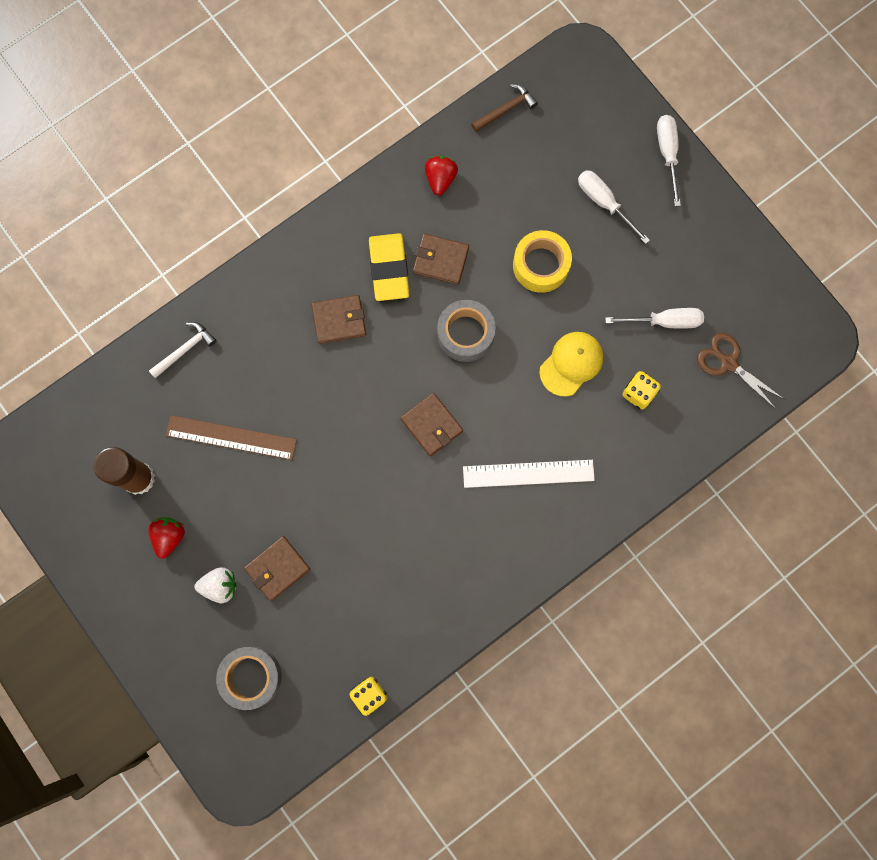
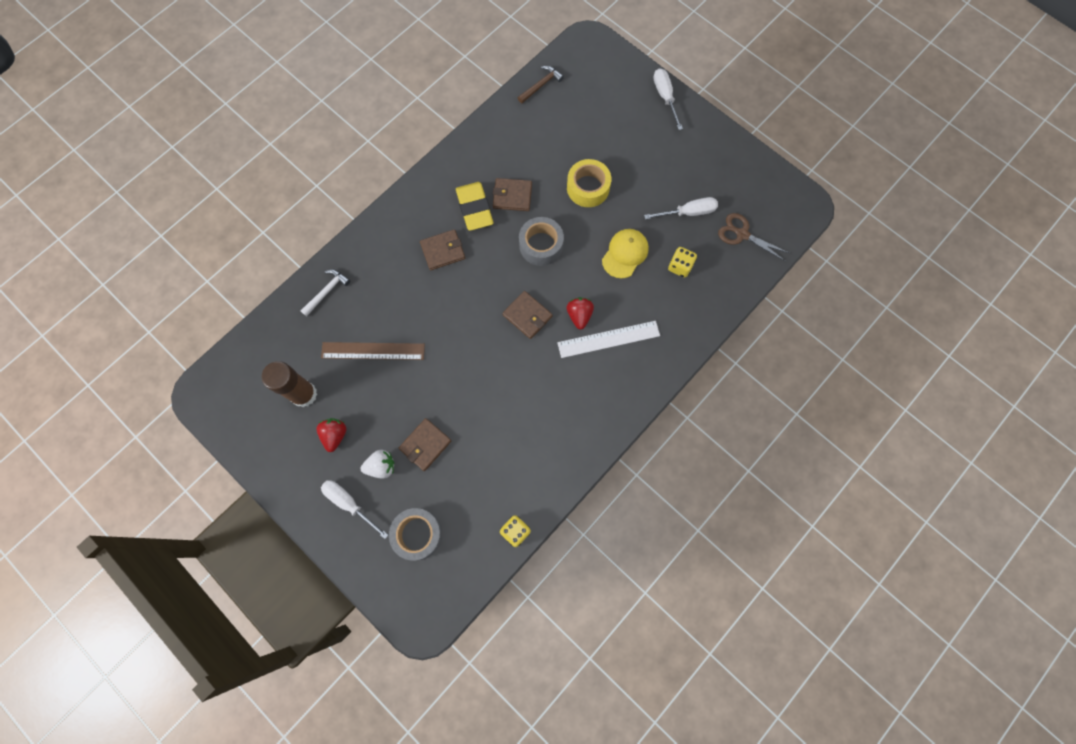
camera: 10 degrees left, 5 degrees down
red strawberry [425,155,458,196] -> red strawberry moved to [566,297,594,330]
white screwdriver [578,170,650,244] -> white screwdriver moved to [321,480,388,539]

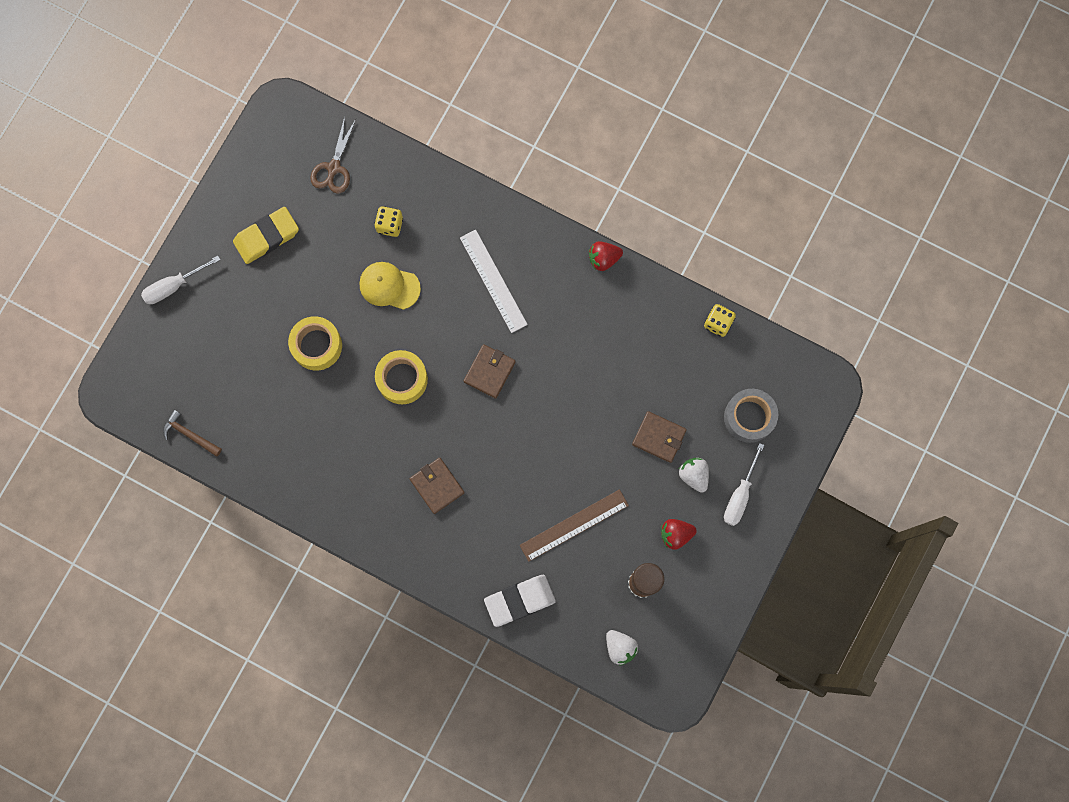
camera: 105 degrees left, 5 degrees up
white hammer [301,270,350,316] -> white eraser [484,575,556,627]
brown ruler [321,342,425,360] -> brown ruler turned 75 degrees clockwise [520,489,629,562]
yellow eraser [456,182,493,231] -> yellow eraser moved to [233,207,299,264]
brown wallet [493,178,532,211] -> none
grey tape [519,217,564,266] -> yellow tape [375,350,428,404]
red strawberry [566,297,594,330] -> red strawberry moved to [589,241,623,271]
white screwdriver [644,197,718,220] -> none
none -> white strawberry [606,630,638,666]

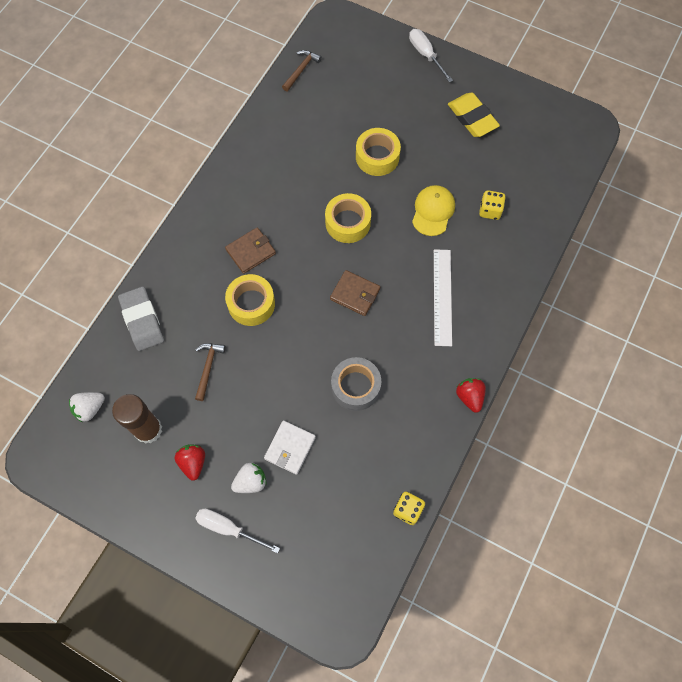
camera: 90 degrees right, 10 degrees down
brown scissors [310,117,356,194] -> none
white ruler [460,229,528,333] -> white ruler turned 60 degrees counterclockwise [434,249,452,346]
white eraser [484,575,556,627] -> grey eraser [118,286,164,351]
brown ruler [520,489,629,562] -> brown hammer [195,343,226,401]
brown wallet [632,411,687,463] -> white wallet [264,421,316,475]
grey tape [724,389,778,443] -> grey tape moved to [331,357,381,411]
none -> yellow tape [225,274,275,326]

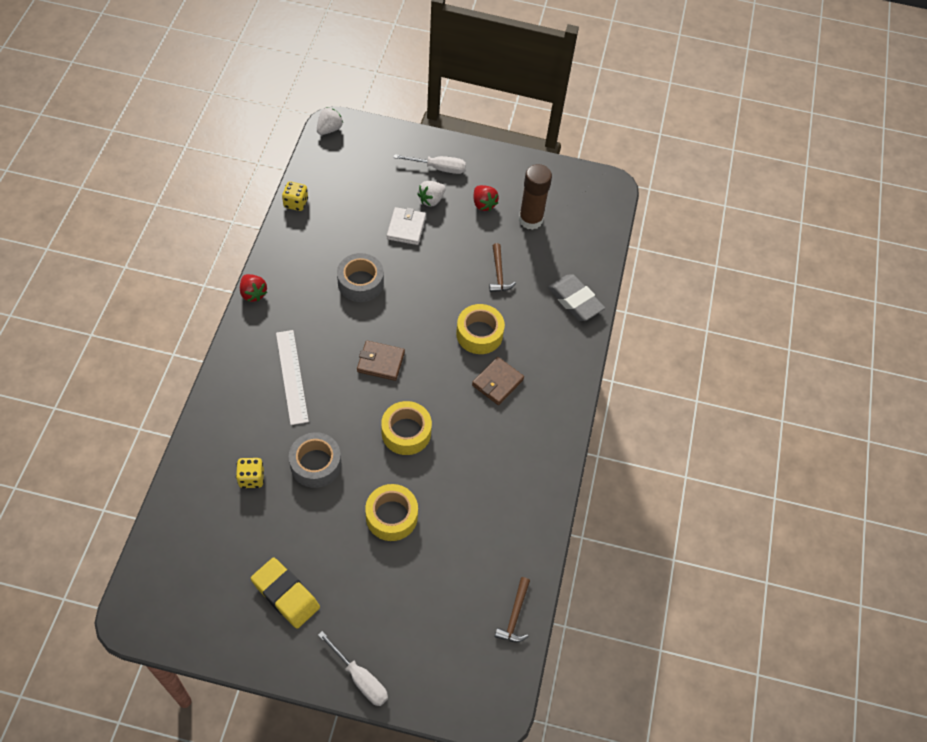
camera: 160 degrees right, 10 degrees down
white strawberry [69,392,105,423] -> white strawberry moved to [317,107,343,135]
yellow cap [412,185,455,236] -> grey tape [289,432,341,488]

